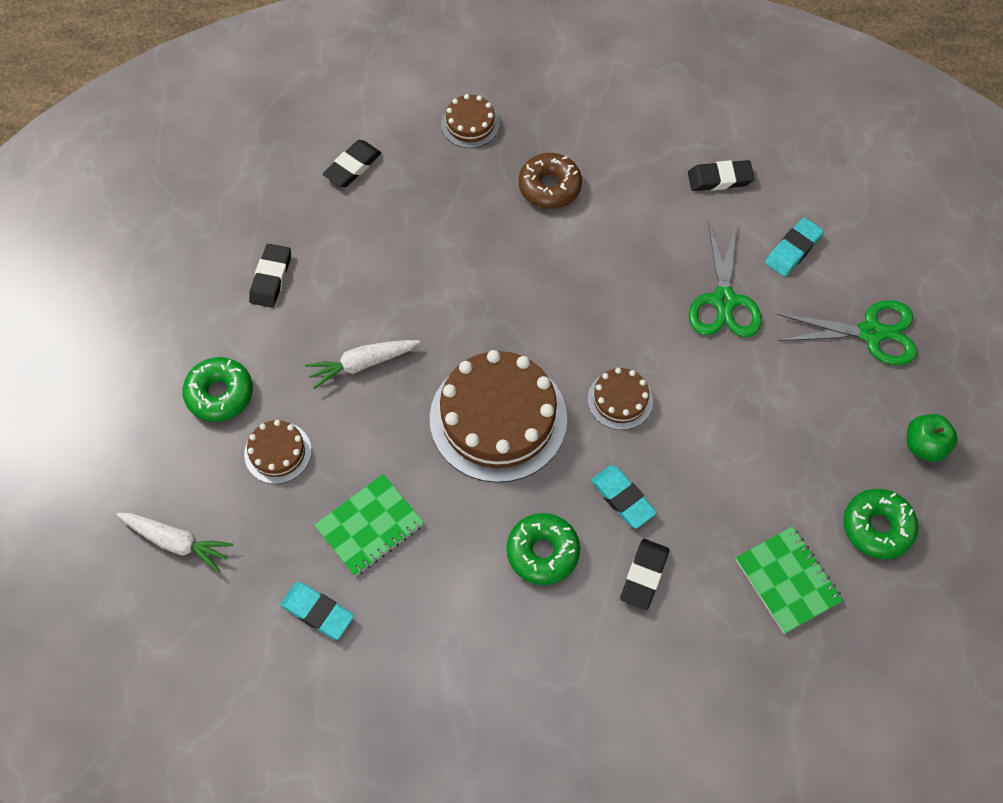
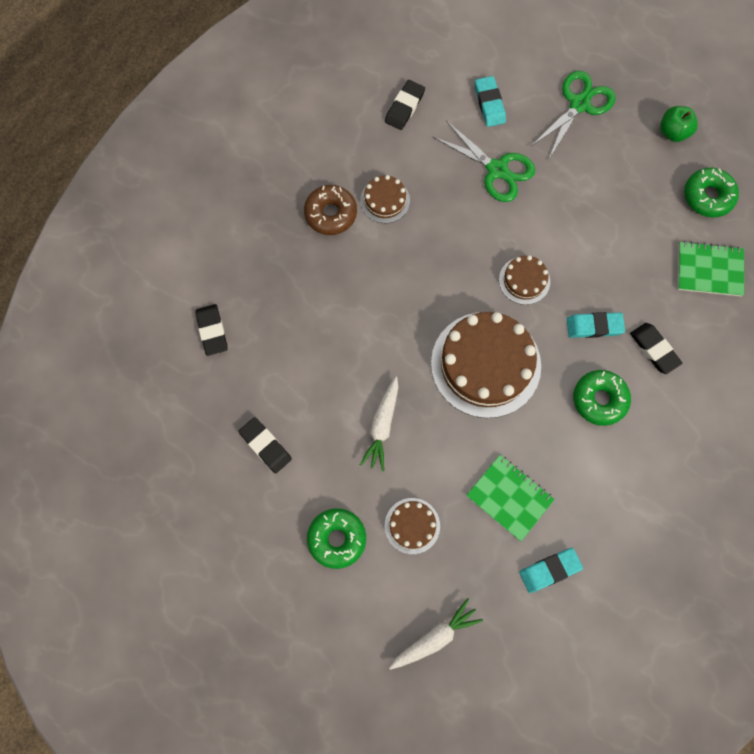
camera: 55 degrees left, 10 degrees up
green notebook [314,474,424,576] -> green notebook turned 45 degrees counterclockwise [466,455,555,541]
brown cake [441,94,500,148] -> brown cake moved to [360,175,410,223]

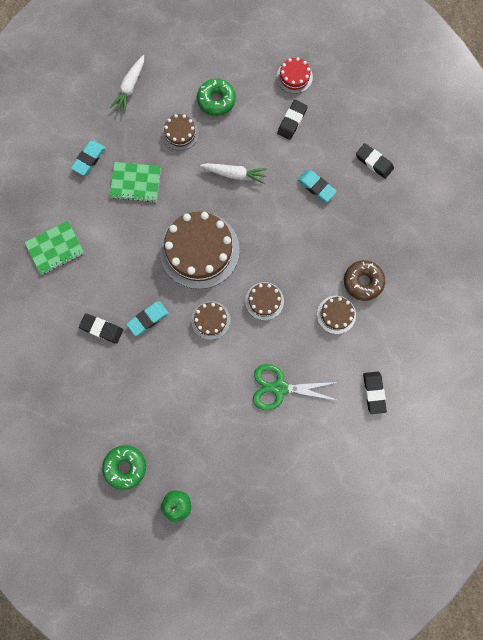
camera: 145 degrees right, 5 degrees up
black eraser [238,417,292,473] -> black eraser turned 75 degrees counterclockwise [277,100,308,140]
white carrot [360,376,398,471] -> white carrot turned 120 degrees clockwise [200,163,268,184]
turquoise eraser [475,76,506,127] -> turquoise eraser moved to [297,170,337,202]
green scissors [530,71,616,158] -> none
green donut [573,370,631,426] -> none
green notebook [678,241,744,297] -> green notebook moved to [24,221,84,275]
none -> brown cake [245,282,284,320]
none -> red cake [277,57,313,94]

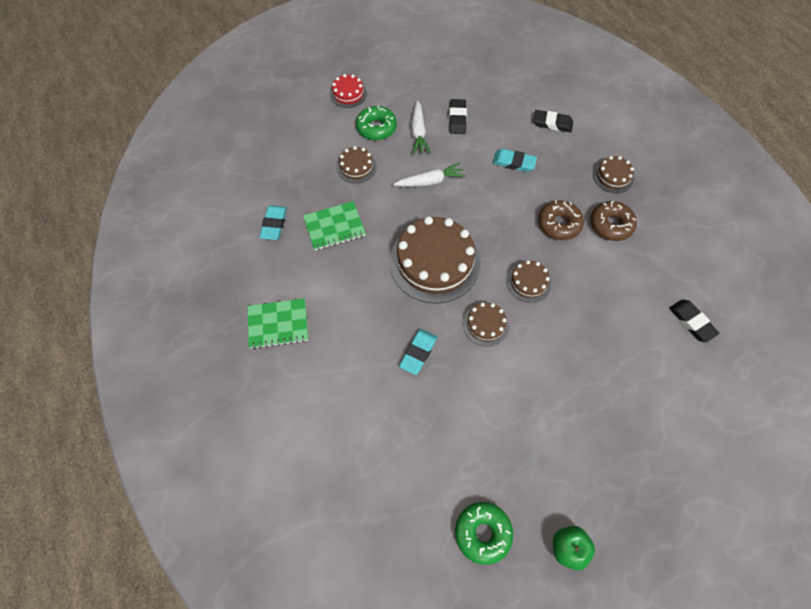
camera: 25 degrees left, 15 degrees down
green notebook [24,221,84,275] -> green notebook turned 45 degrees clockwise [248,298,308,349]
black eraser [79,313,123,344] -> none
white carrot [110,55,144,114] -> white carrot moved to [411,100,431,154]
green scissors [253,364,338,410] -> none
red cake [277,57,313,94] -> red cake moved to [330,74,367,108]
brown cake [317,296,356,334] -> brown cake moved to [593,156,634,193]
none -> brown donut [538,200,584,240]

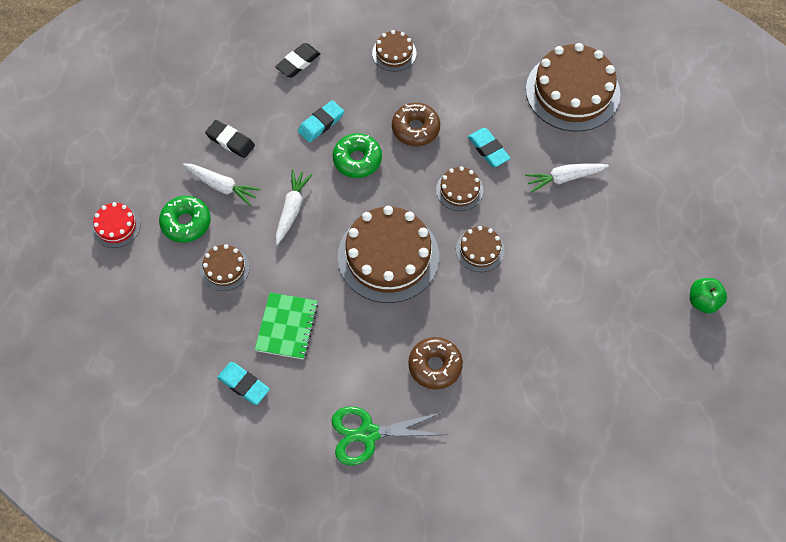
camera: 60 degrees left, 0 degrees up
green notebook [248,298,308,349] -> green scissors [332,406,447,465]
turquoise eraser [399,329,437,375] -> turquoise eraser moved to [468,128,510,167]
green donut [455,502,513,565] -> green donut moved to [333,133,382,178]
brown donut [590,201,637,241] -> brown donut moved to [408,337,463,390]
black eraser [669,300,720,342] -> brown cake [526,43,620,132]
none -> white carrot [525,164,609,193]

